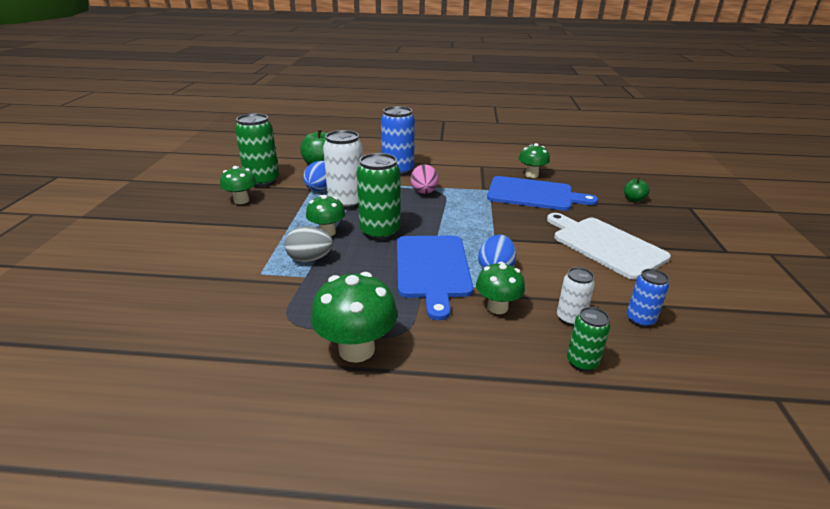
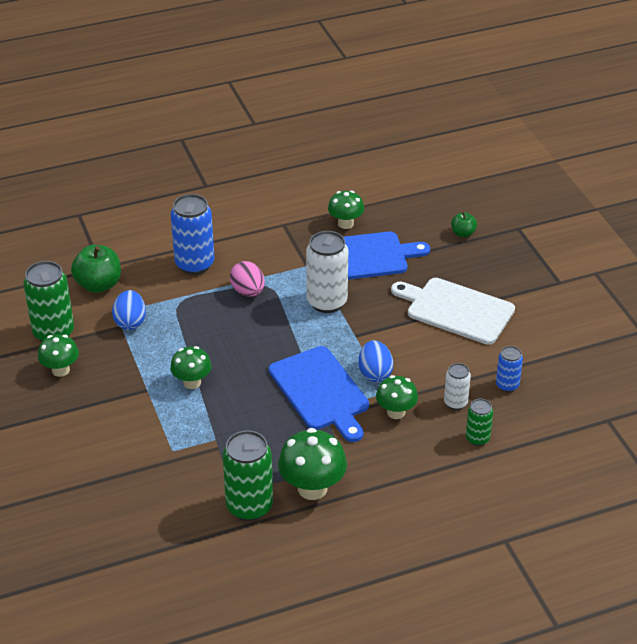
camera: 25 degrees left, 10 degrees up
grey egg [284,226,333,262] -> none
white can [323,130,363,210] -> white can moved to [306,231,348,313]
green can [357,153,400,241] -> green can moved to [222,430,273,521]

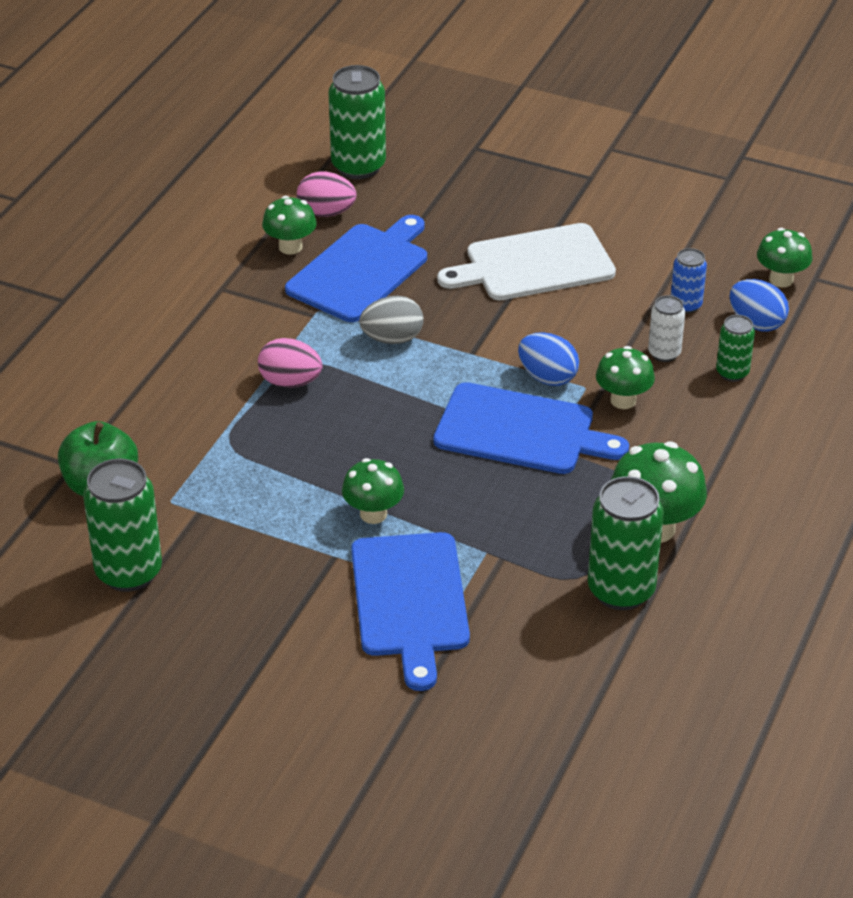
camera: 45 degrees left, 0 degrees up
green mushroom [38,334,79,377] -> green mushroom moved to [757,228,813,287]
blue egg [112,290,146,330] -> blue egg moved to [730,279,789,332]
blue can [171,194,214,275] -> none
white can [306,231,348,313] -> grey egg [359,296,424,344]
green apple [451,212,477,237] -> none
none -> pink egg [297,171,356,217]
none -> green can [329,65,386,179]
none -> blue cutting board [351,532,470,691]

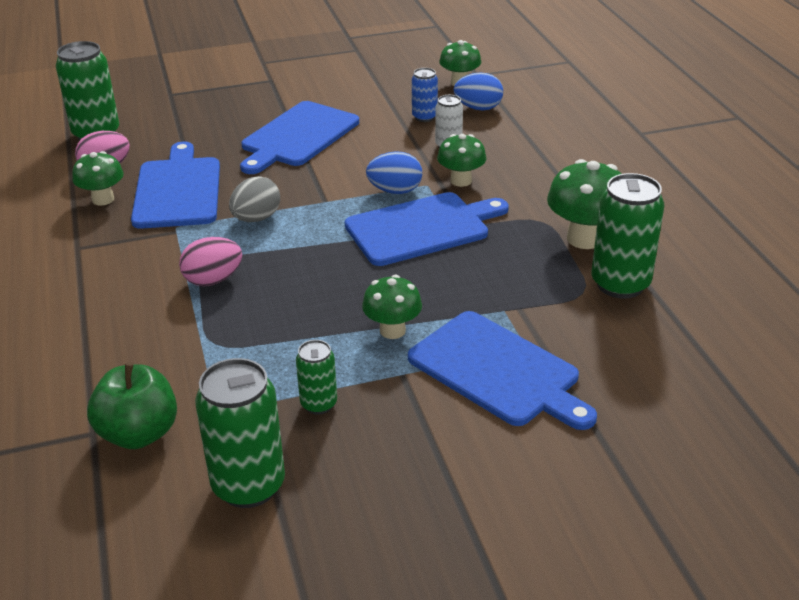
camera: 40 degrees left, 5 degrees down
white cutting board [437,223,616,300] -> blue cutting board [240,101,359,174]
green can [716,315,755,382] -> green can moved to [296,340,337,414]

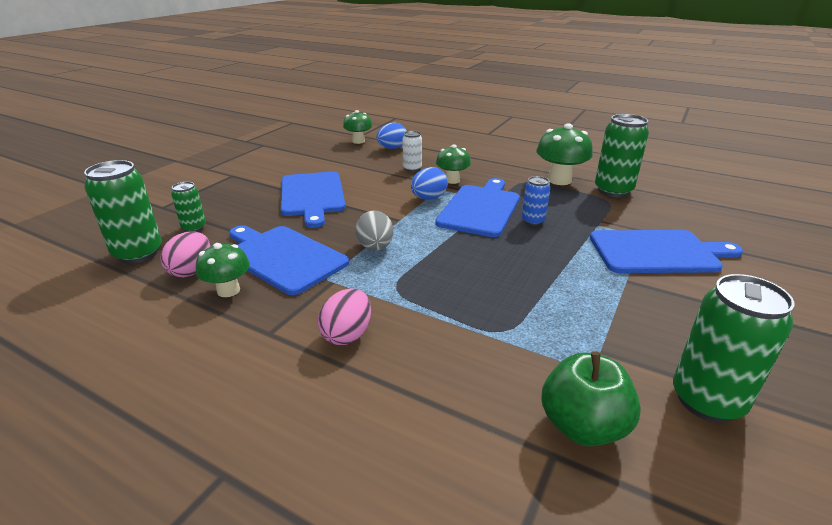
camera: 45 degrees left, 5 degrees down
pink egg [179,237,242,286] -> pink egg moved to [318,288,371,345]
green can [296,340,337,414] -> green can moved to [171,182,206,232]
green mushroom [362,275,422,339] -> none
blue can [412,68,438,122] -> blue can moved to [522,176,550,226]

